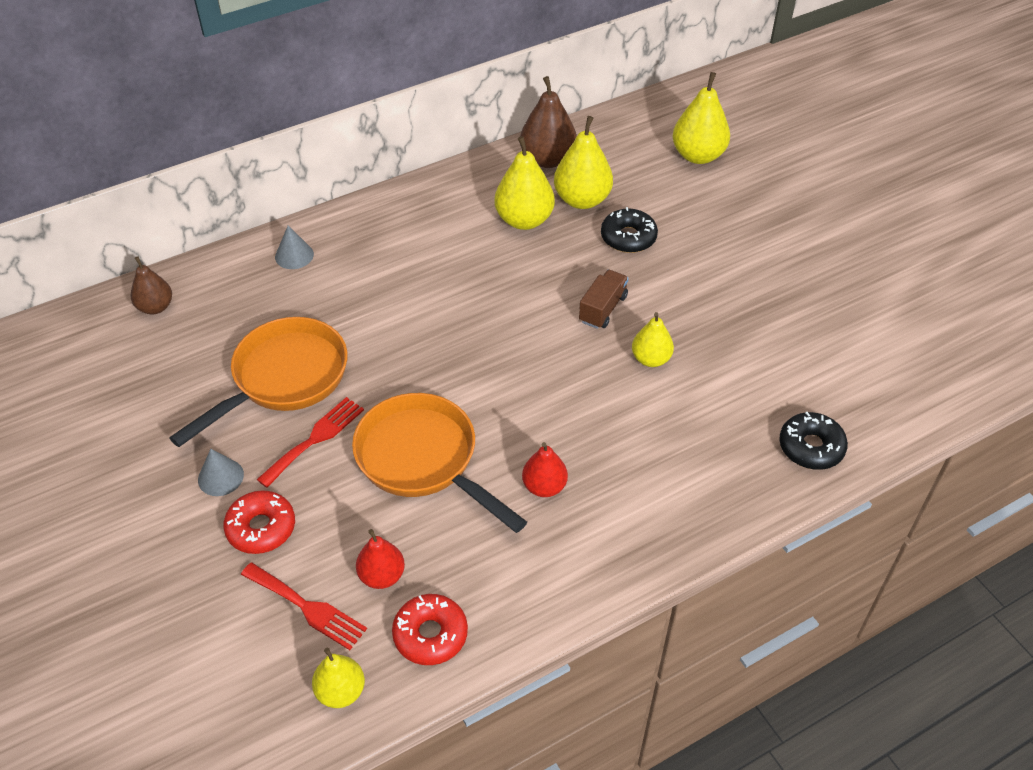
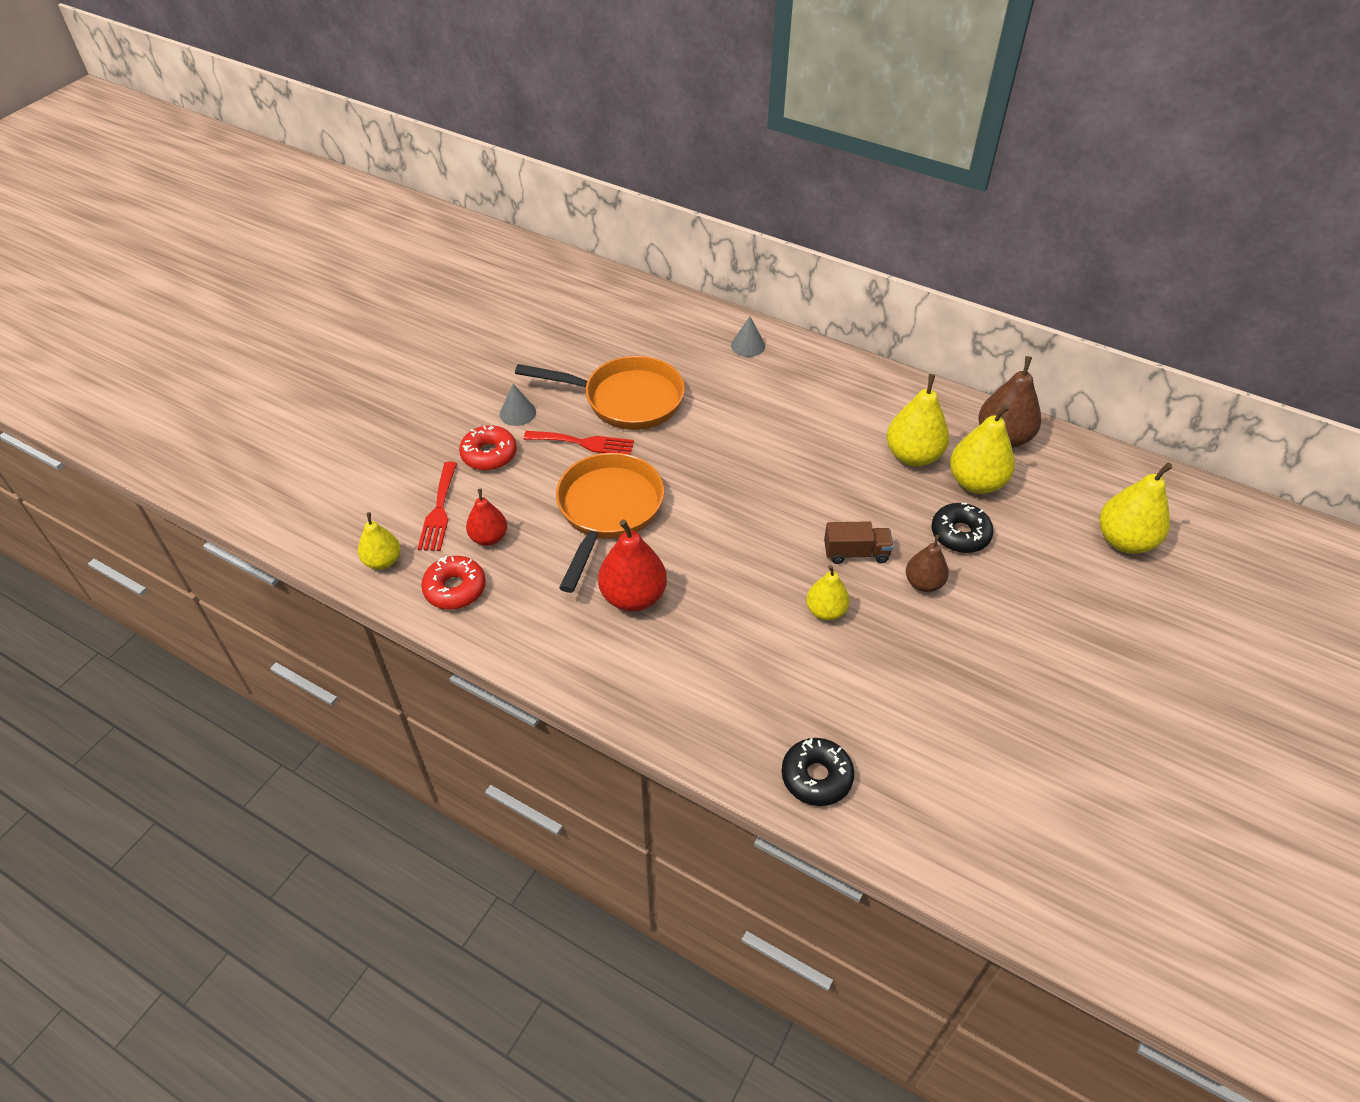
camera: 60 degrees right, 0 degrees up
brown pear [131,256,172,314] -> brown pear moved to [906,535,949,592]
red pear [522,442,568,497] -> red pear [598,519,667,612], size x1.61

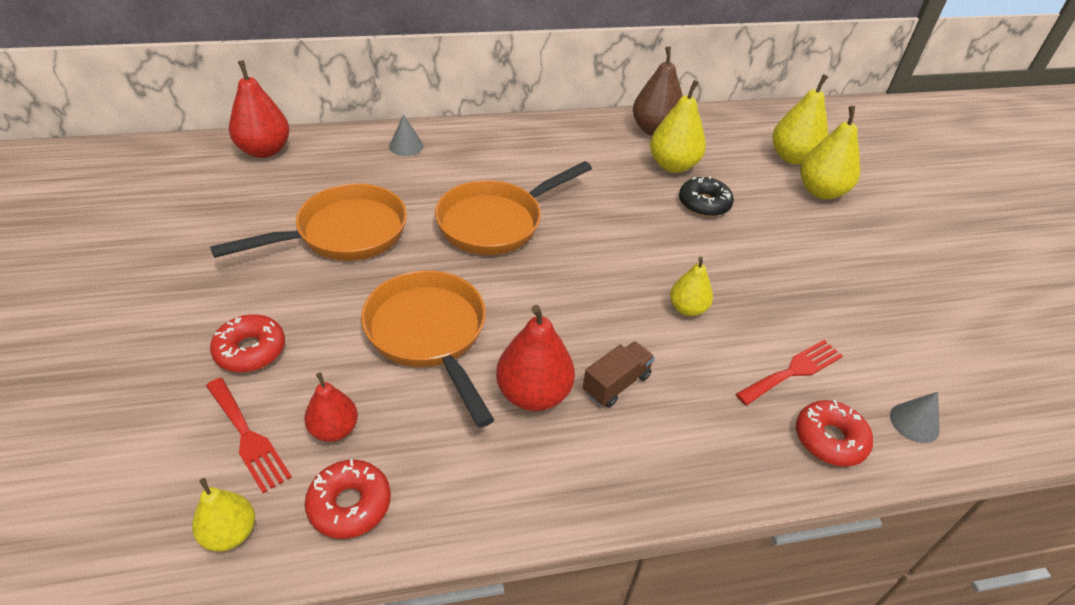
camera: 45 degrees left, 5 degrees down
grey cone [500,384,536,426] -> grey cone moved to [890,392,940,443]
red fork [524,431,634,455] -> red fork moved to [736,340,843,405]
black donut [782,738,854,806] -> red donut [796,400,873,467]
brown truck [824,521,894,564] -> brown truck moved to [583,341,655,407]
yellow pear [886,374,949,467] -> yellow pear moved to [800,106,860,199]
brown pear [906,535,949,592] -> none
none -> red pear [229,60,290,158]
none -> orange pan [435,161,592,255]

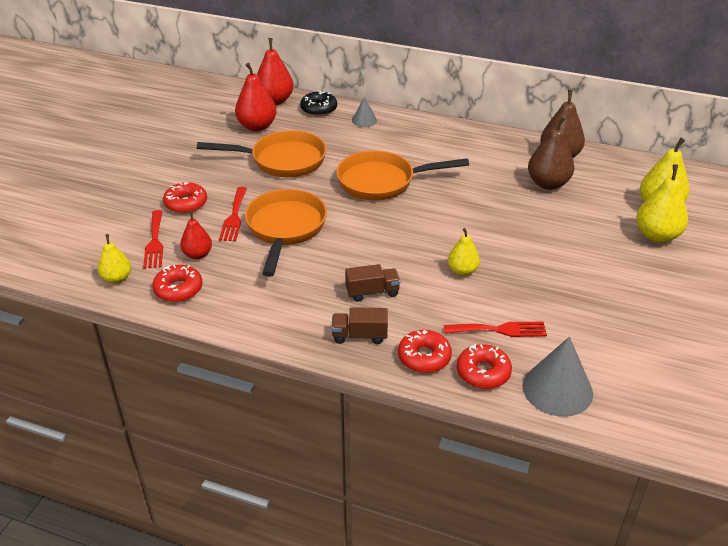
camera: 35 degrees right, 5 degrees down
red pear [496,305,575,411] -> red pear moved to [235,63,277,131]
yellow pear [650,80,706,173] -> brown pear [528,116,574,190]
black donut [679,176,734,217] -> black donut moved to [300,91,337,116]
grey cone [890,392,940,443] -> grey cone [522,337,593,417], size x1.86
none -> red fork [219,187,247,241]
none -> brown truck [331,307,388,344]
none -> red donut [398,330,452,373]

